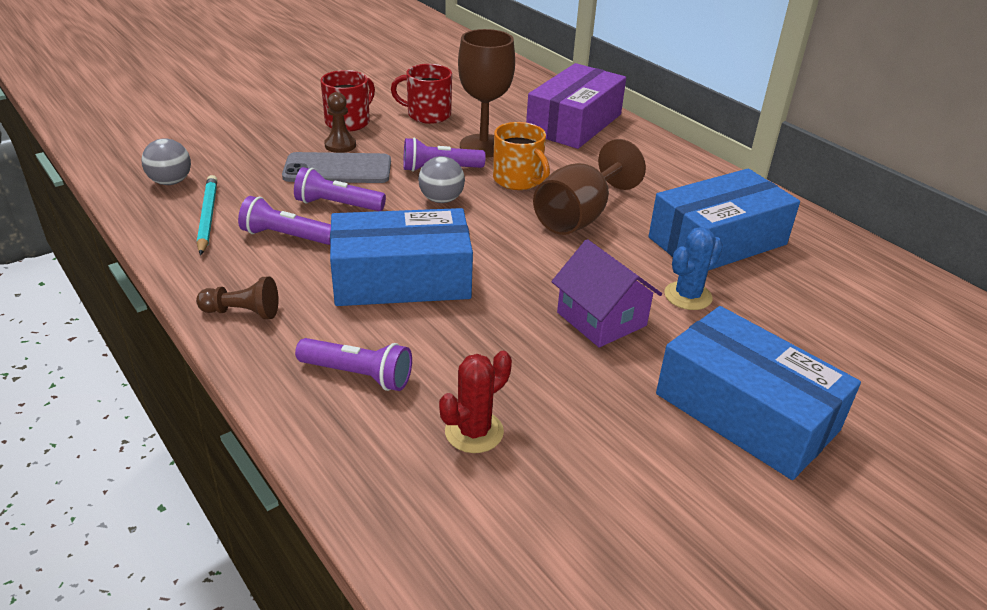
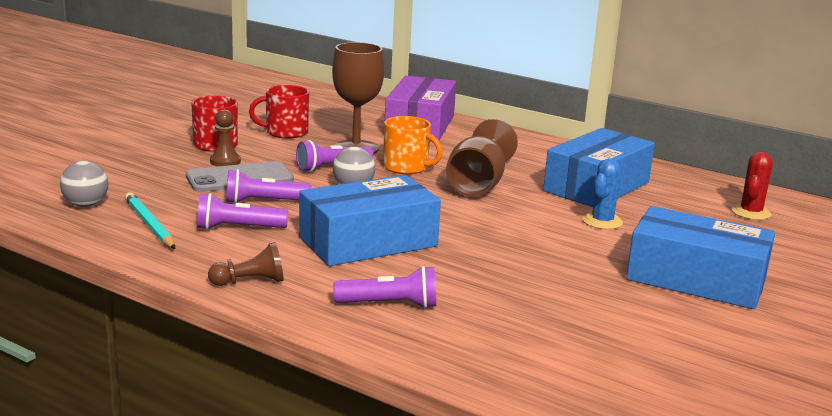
camera: 20 degrees left, 15 degrees down
red cactus [439,351,512,453] -> red cactus moved to [731,152,773,220]
purple house [551,239,662,347] -> none

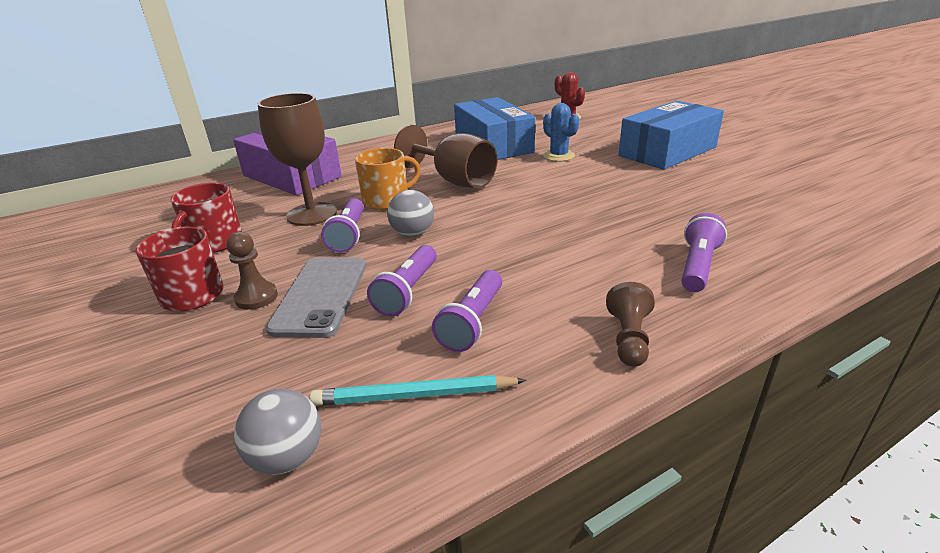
camera: 60 degrees left, 10 degrees up
blue box [299,175,441,266] -> none

